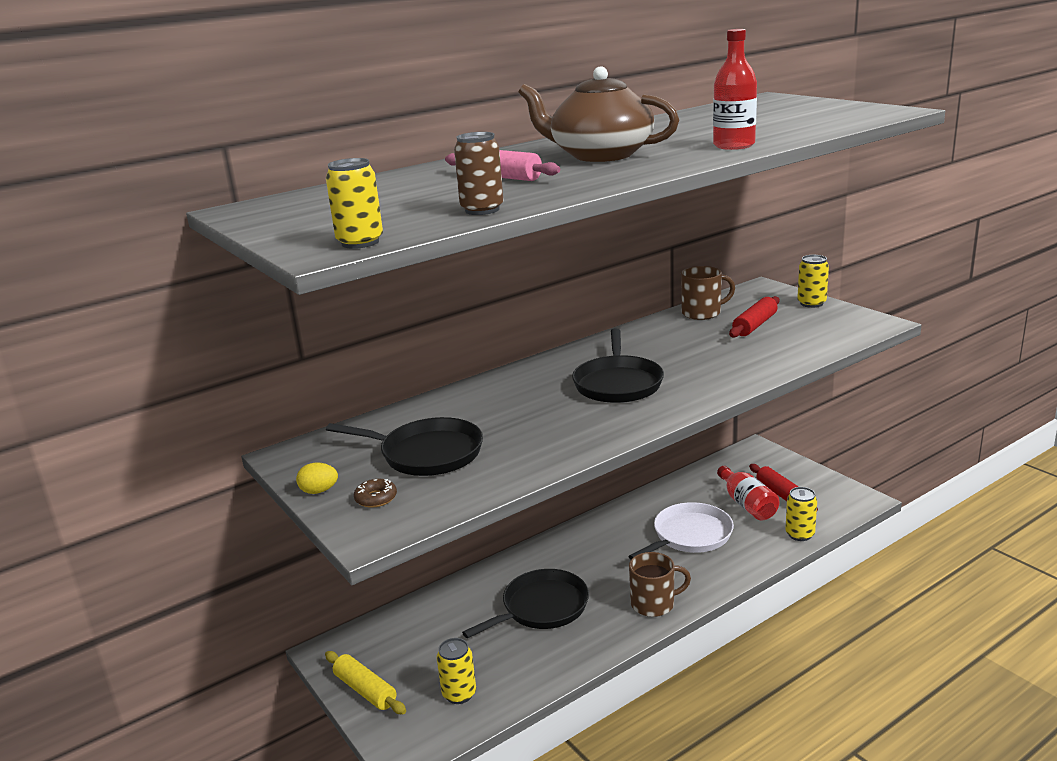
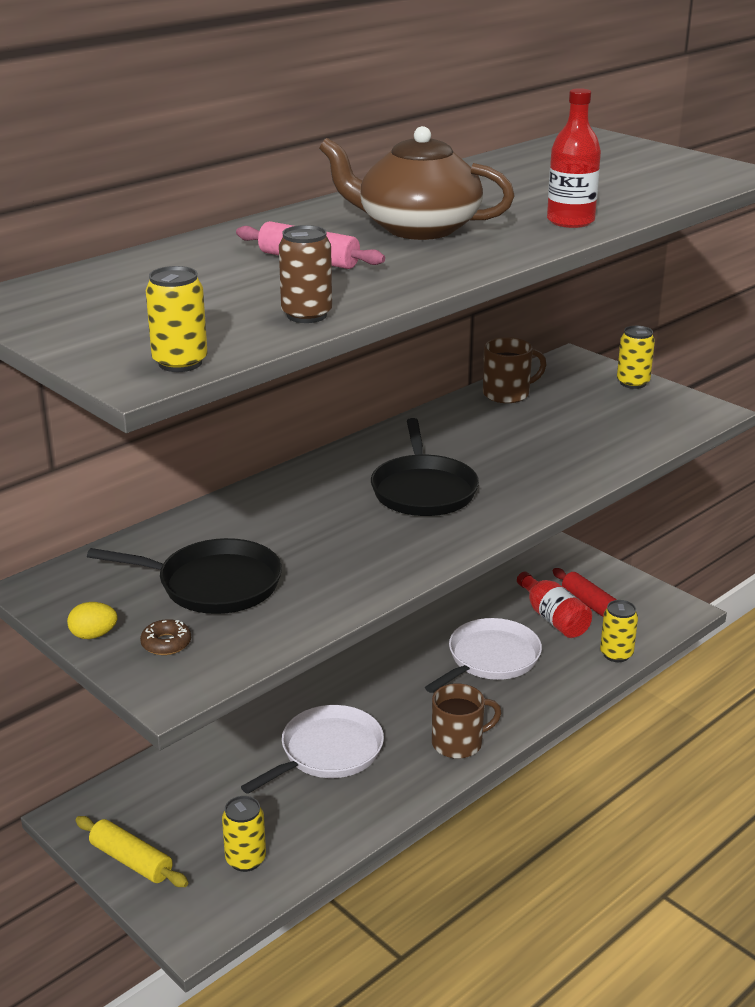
camera: 10 degrees left, 5 degrees up
black pan [462,569,589,638] -> white pan [241,705,384,794]
red rolling pin [729,296,780,337] -> none

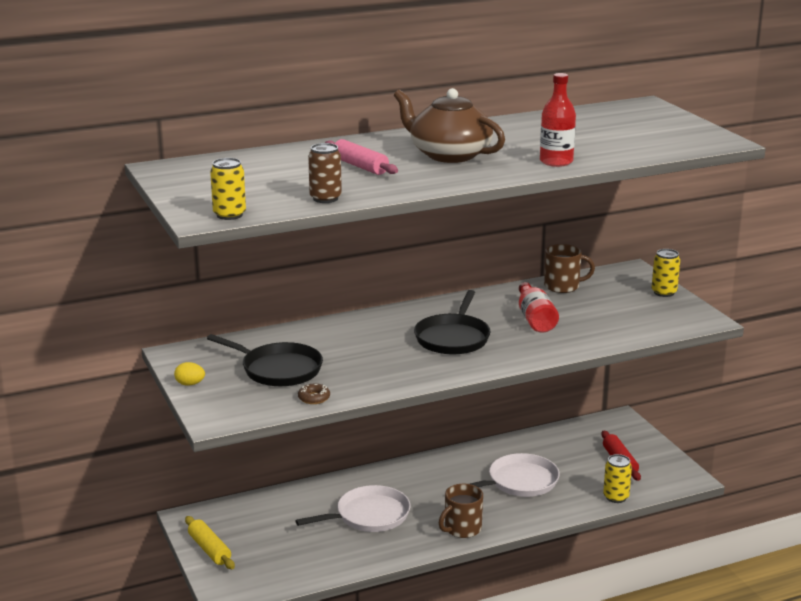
camera: 20 degrees right, 5 degrees down
brown donut [140,619,191,655] -> brown donut moved to [298,384,330,404]
yellow can [222,796,266,872] -> none
brown mug [432,684,502,759] -> brown mug turned 135 degrees clockwise [439,484,483,538]
red bottle [517,572,592,638] -> red bottle moved to [519,282,559,333]

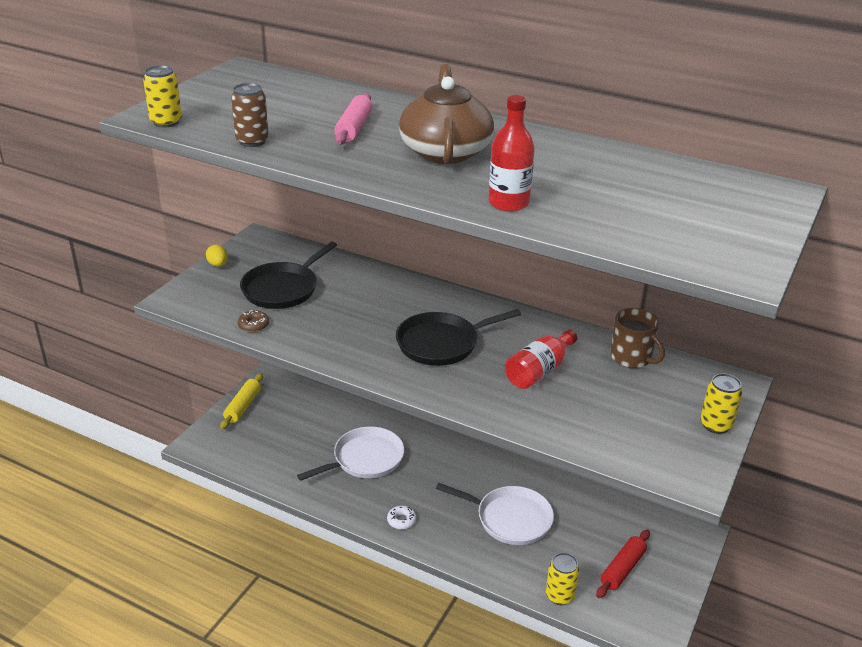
camera: 50 degrees right, 10 degrees up
black pan [207,334,323,386] -> black pan turned 45 degrees clockwise [240,242,337,309]
white pan [295,485,411,532] -> white pan turned 60 degrees counterclockwise [297,426,404,481]
brown mug [439,484,483,538] -> white donut [387,506,416,529]

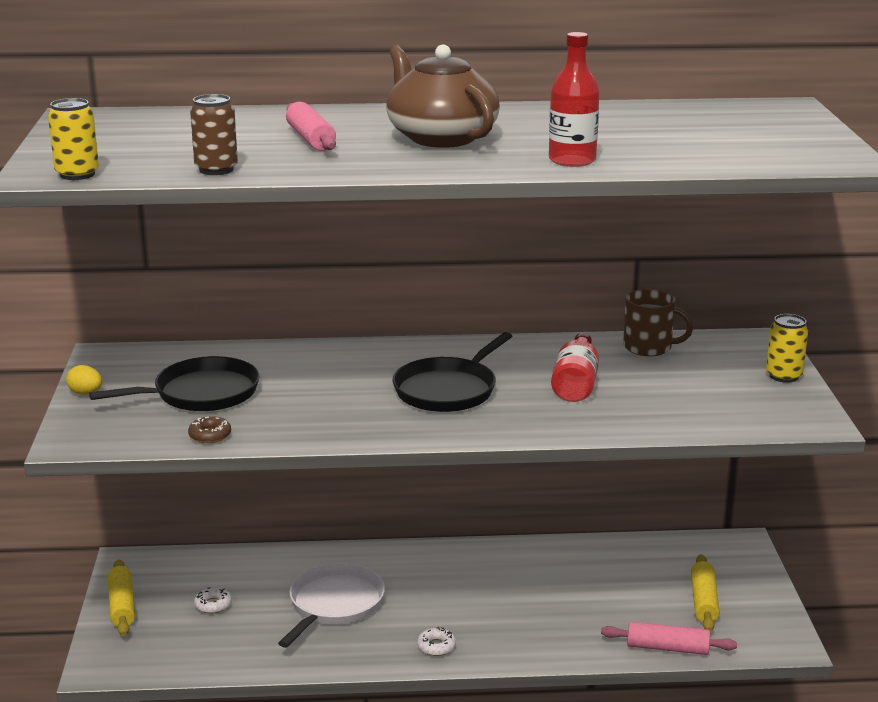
camera: 30 degrees left, 10 degrees down
black pan [240,242,337,309] -> black pan turned 120 degrees counterclockwise [89,356,260,411]
white pan [436,483,554,545] -> none
yellow can [546,553,579,605] -> pink rolling pin [601,621,737,655]
red rolling pin [596,530,650,598] -> yellow rolling pin [691,554,720,632]
none -> white donut [194,587,232,614]

